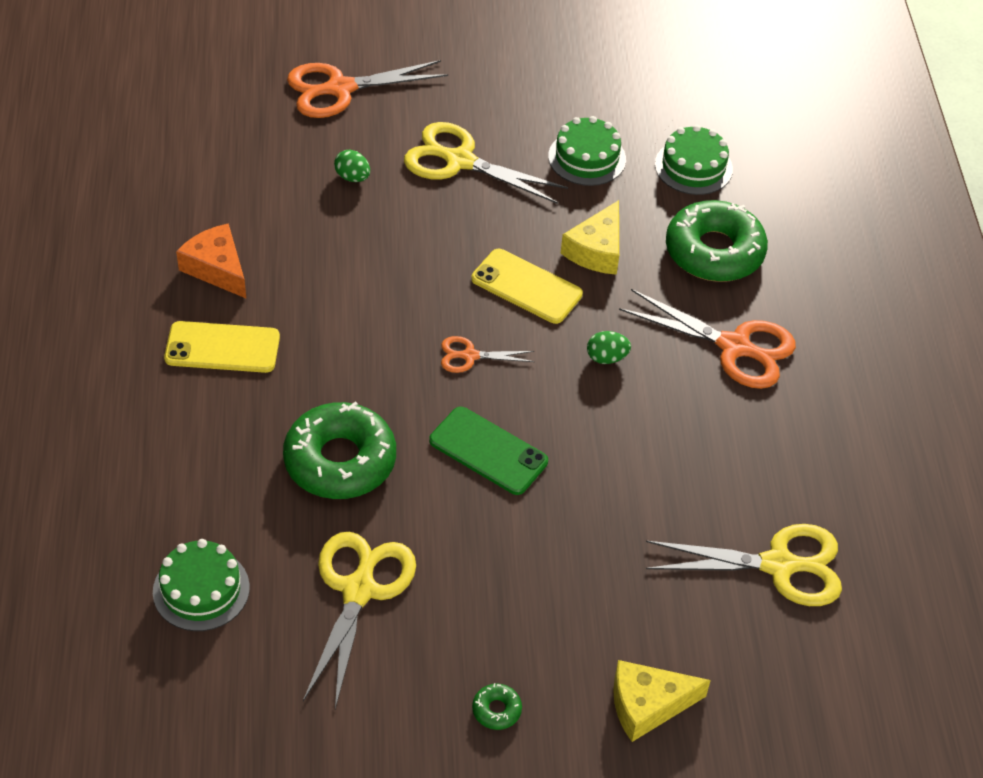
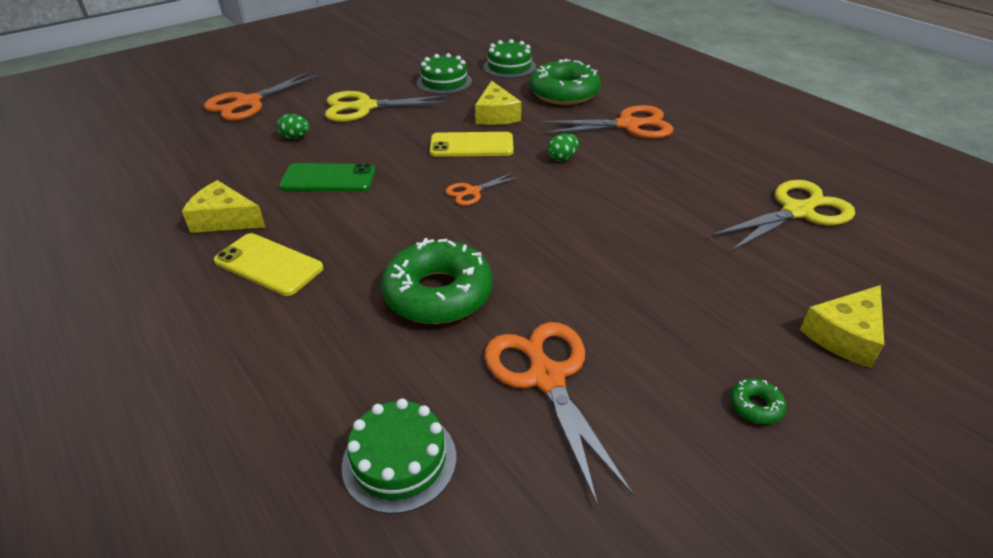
camera: 30 degrees left, 10 degrees down
yellow phone [164,321,280,373] -> yellow phone turned 60 degrees clockwise [214,233,324,296]
orange cheese [176,223,246,298] -> yellow cheese [182,180,265,233]
yellow scissors [303,532,416,709] -> orange scissors [485,322,633,506]
green phone [429,407,548,495] -> green phone moved to [279,163,375,192]

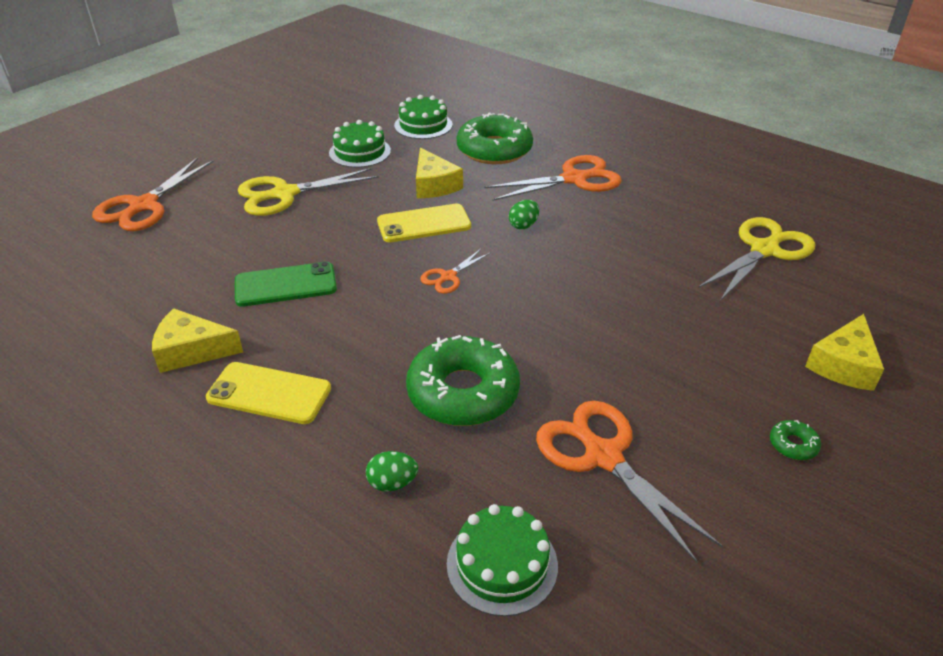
camera: 15 degrees left, 0 degrees up
green egg [277,114,310,139] -> green egg moved to [366,451,418,492]

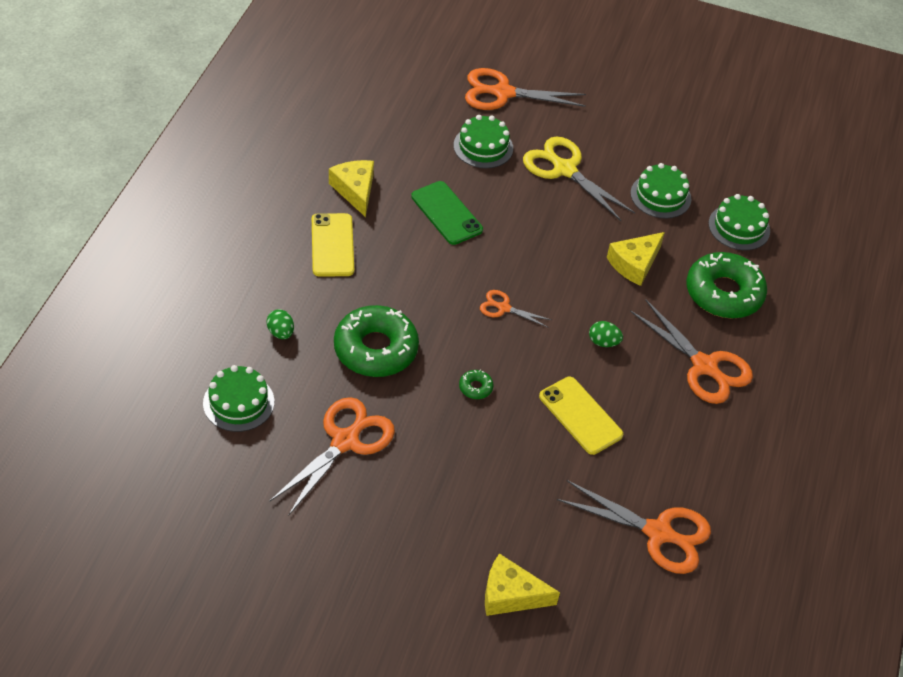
camera: 65 degrees right, 10 degrees up
yellow phone [377,204,471,243] -> yellow phone moved to [539,377,623,455]
yellow scissors [698,217,815,301] -> orange scissors [557,480,711,574]
green donut [770,420,821,460] -> green donut moved to [459,370,494,399]
none -> green cake [454,115,513,168]

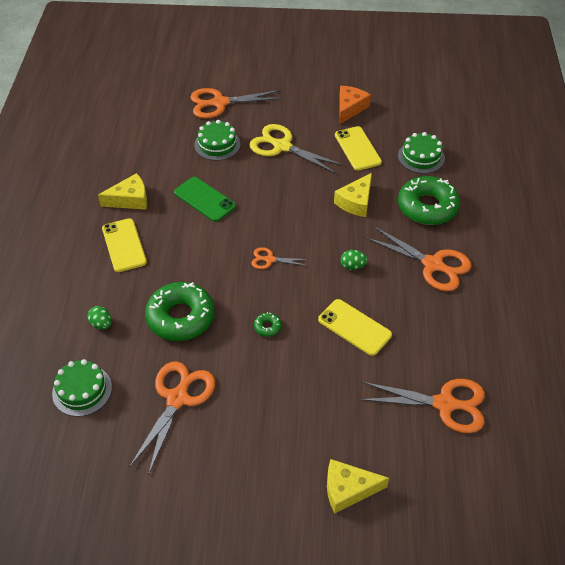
camera: 10 degrees left, 0 degrees up
yellow cheese [329,160,374,217] -> yellow cheese turned 105 degrees clockwise [98,173,147,210]
green cake [631,163,691,219] -> yellow phone [335,126,382,170]
none -> orange cheese [339,86,371,124]

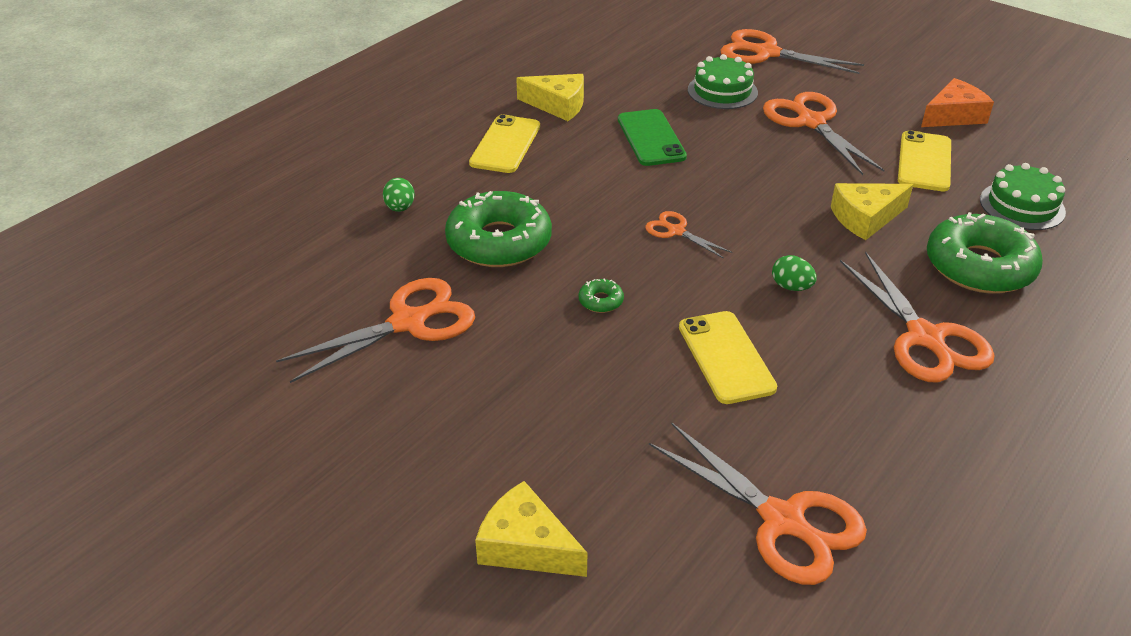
camera: 35 degrees right, 10 degrees down
green cake [52,359,112,417] -> none
yellow scissors [249,124,344,174] -> orange scissors [763,92,884,175]

